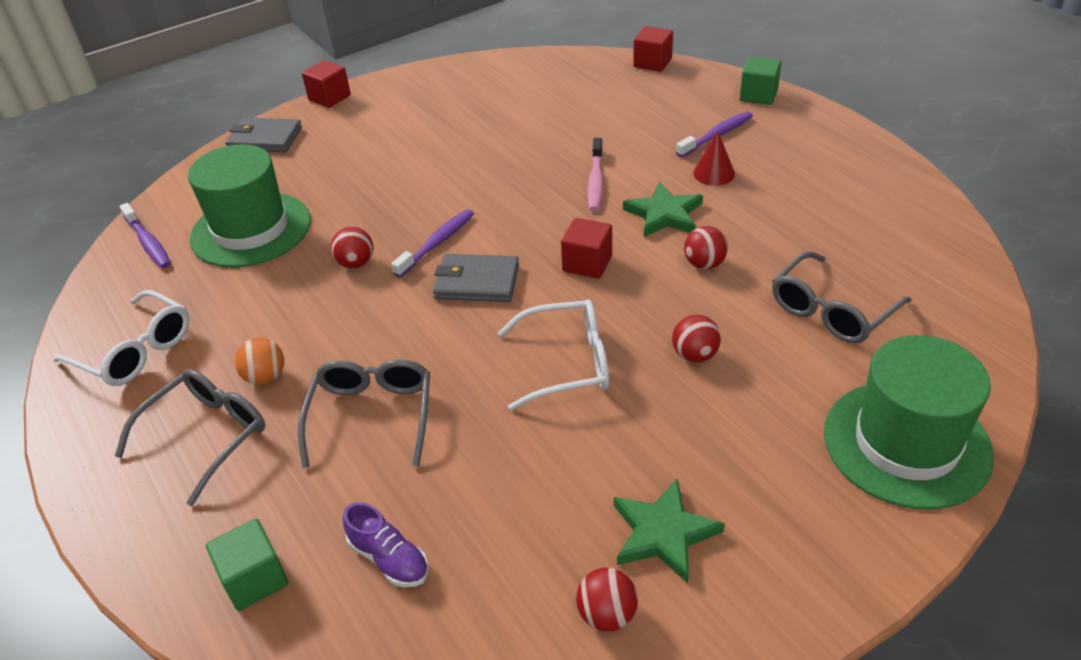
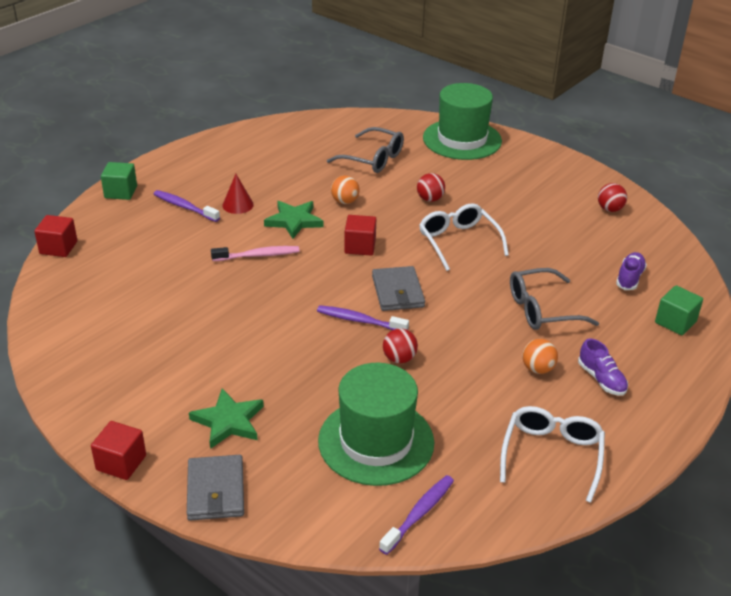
camera: 110 degrees left, 5 degrees down
grey glasses [115,369,265,506] -> purple shoe [578,338,628,396]
green star [614,479,725,583] -> green star moved to [189,388,264,449]
red ball [684,226,728,269] -> orange ball [331,175,360,204]

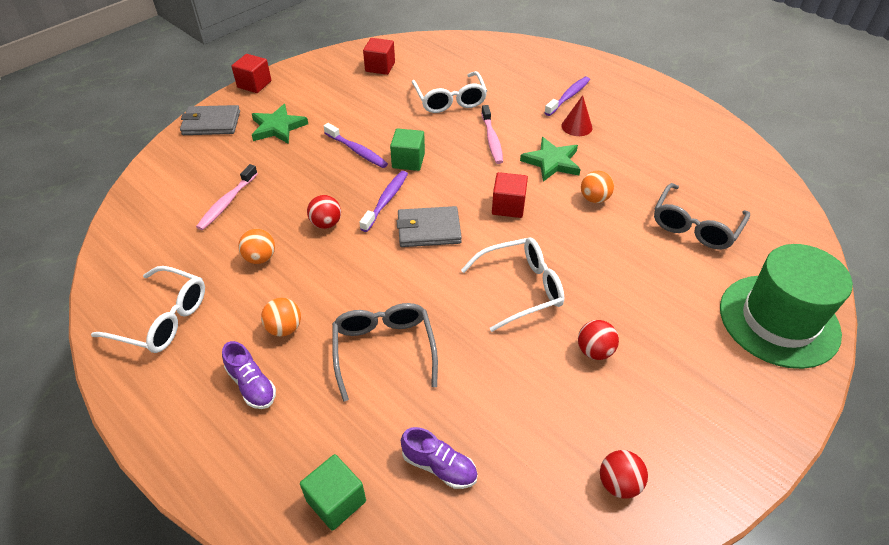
camera: 95 degrees right, 10 degrees up
red cube [34,215,77,257] -> red cube moved to [363,38,395,75]
green cube [101,162,137,200] -> green cube moved to [390,128,425,171]
green hat [318,363,434,486] -> pink toothbrush [196,164,258,230]
purple toothbrush [379,475,454,555] -> purple toothbrush moved to [324,123,388,168]
red ball [417,173,445,202] -> red ball moved to [578,320,619,360]
purple shoe [578,338,628,396] -> purple shoe turned 105 degrees counterclockwise [222,341,276,409]
none -> orange ball [238,229,275,264]
none -> white glasses [412,71,487,113]

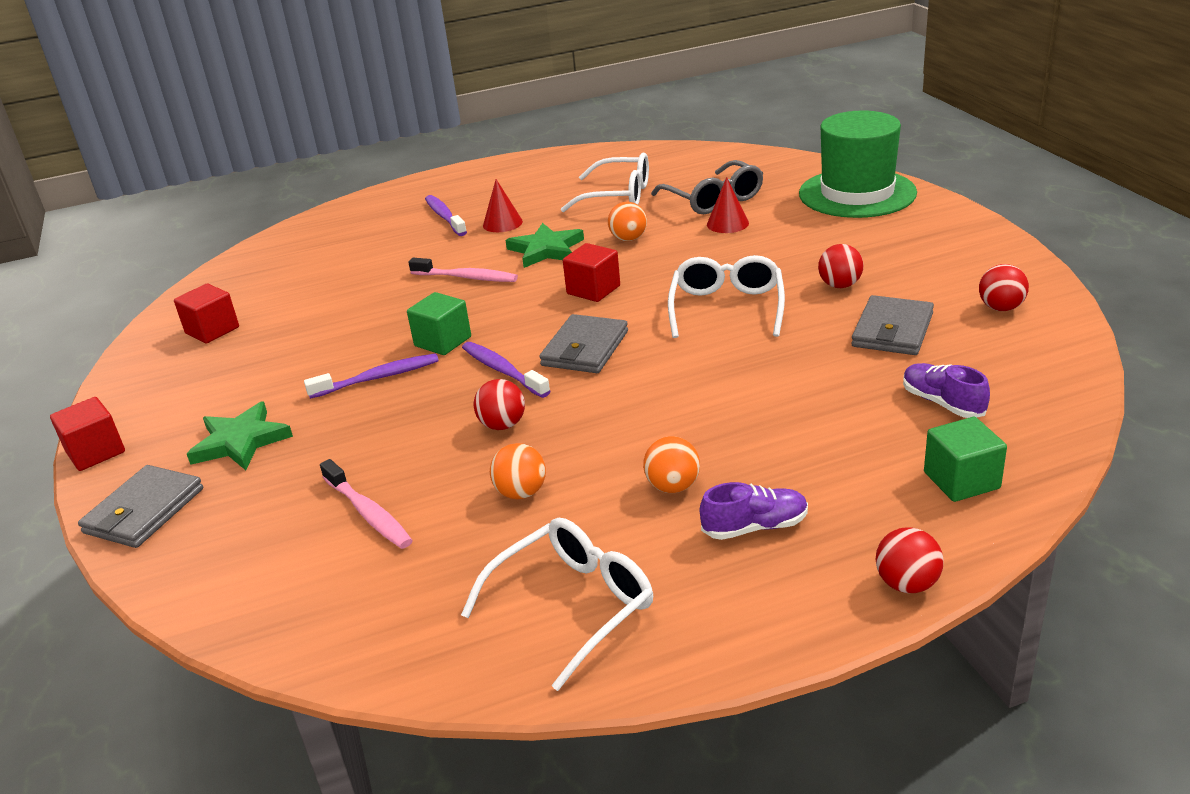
camera: 60 degrees left, 15 degrees down
grey glasses [332,303,438,402] -> none
purple shoe [401,427,478,489] -> purple shoe turned 90 degrees counterclockwise [903,363,990,418]
white glasses [412,71,487,113] -> white glasses moved to [561,153,649,212]
none -> red cone [707,177,749,233]
none -> grey wallet [852,295,934,355]
none -> red ball [875,527,944,593]

